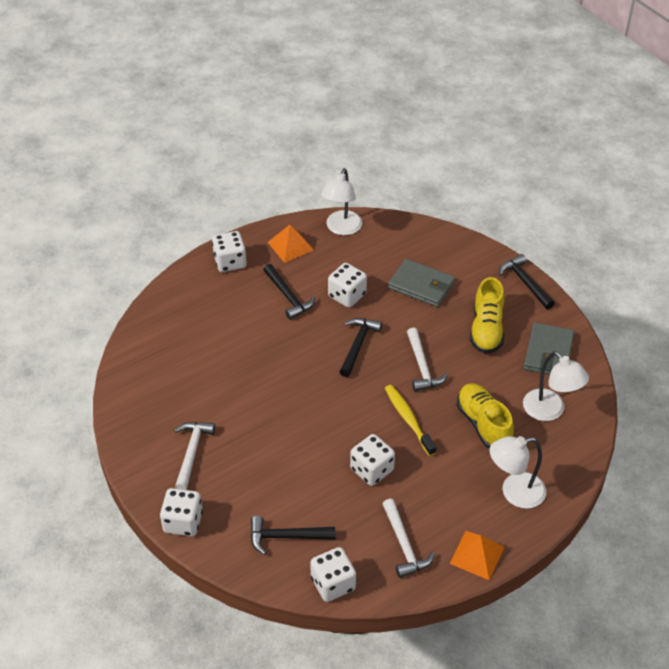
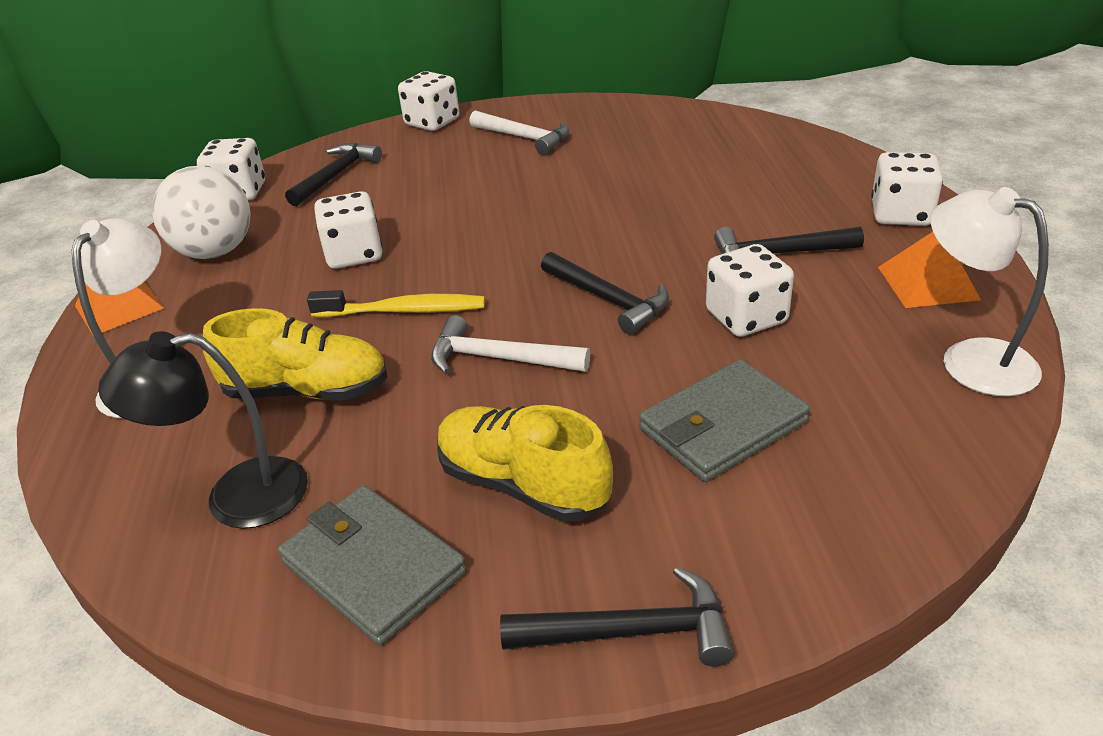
camera: 120 degrees right, 10 degrees down
white hammer [383,499,435,578] -> white ball [152,166,251,259]
white lamp [523,351,589,421] -> black lamp [98,331,308,529]

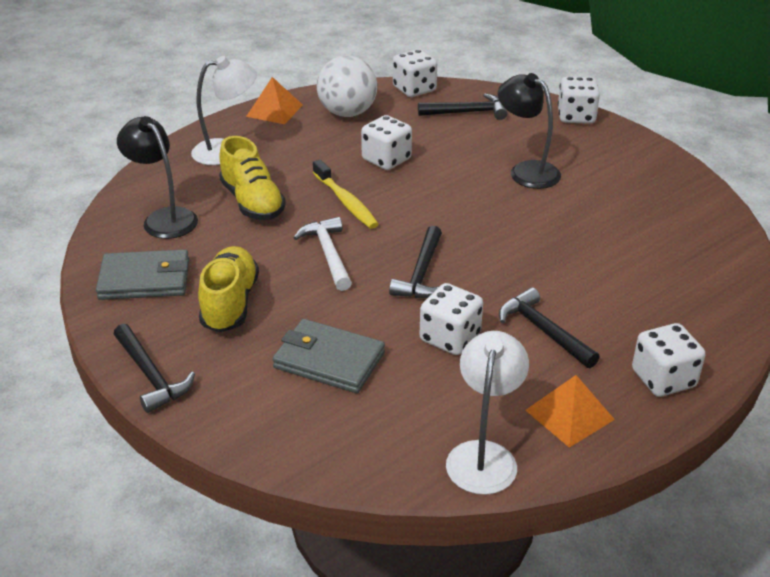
camera: 55 degrees right, 0 degrees up
grey wallet [278,485,467,646] -> grey wallet turned 75 degrees clockwise [96,249,189,300]
white hammer [469,111,569,155] -> none
none -> black lamp [498,73,561,189]

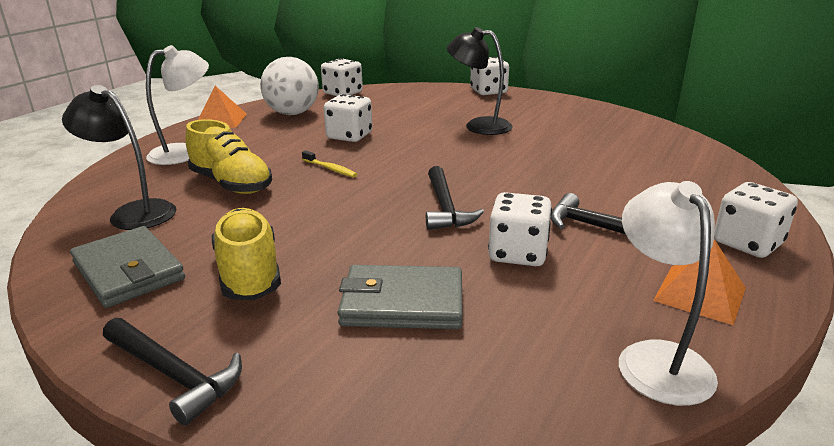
camera: 20 degrees left, 10 degrees down
grey wallet [96,249,189,300] -> grey wallet turned 75 degrees clockwise [70,226,185,308]
white hammer [293,217,352,291] -> none
yellow toothbrush [313,159,379,229] -> yellow toothbrush [302,151,357,177], size x0.60
black hammer [418,93,507,120] -> none

